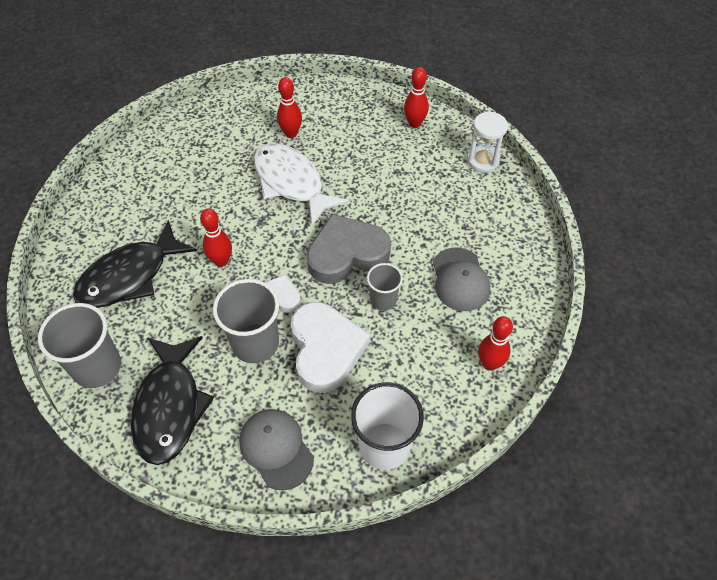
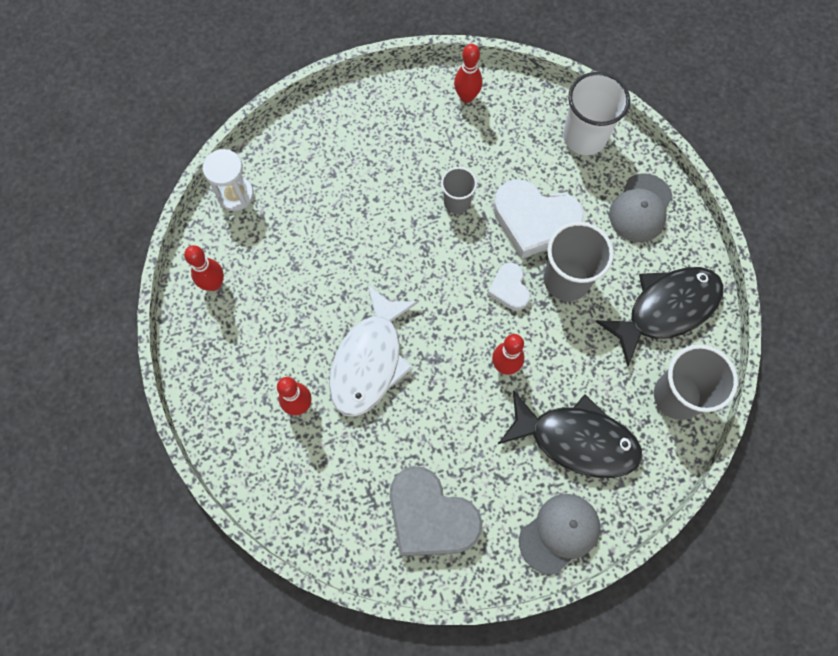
camera: 120 degrees left, 15 degrees up
white heart [291,302,370,393] -> white heart turned 120 degrees counterclockwise [493,179,584,259]
grey heart [307,214,391,284] -> grey heart moved to [389,466,482,556]
grey cap [433,248,490,311] -> grey cap moved to [519,494,600,574]

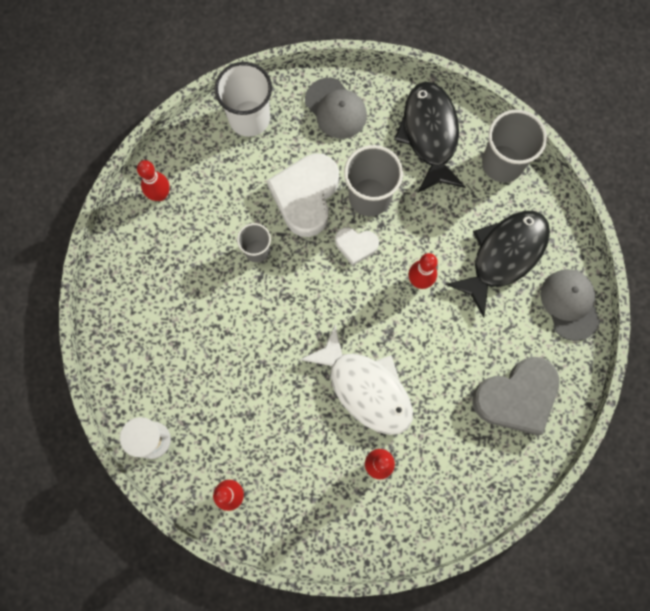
camera: 65 degrees left, 5 degrees up
white heart [493,179,584,259] -> white heart turned 150 degrees clockwise [267,153,339,237]

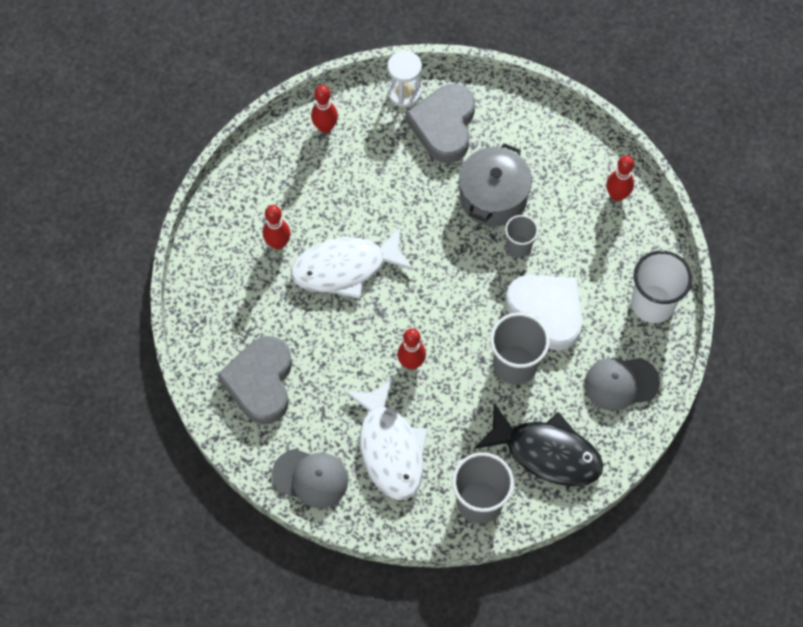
camera: 120 degrees right, 10 degrees down
white heart [335,227,379,266] -> none
black fish [446,211,550,318] -> white fish [345,377,428,500]
none -> grey heart [406,84,475,163]
none -> grey pot [459,143,532,226]

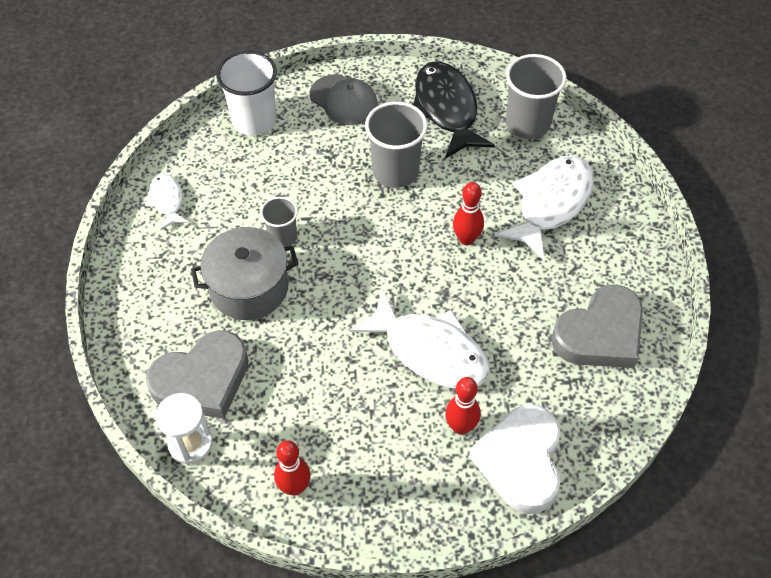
camera: 130 degrees left, 10 degrees down
grey cap [272,449,348,508] -> none
white heart [505,275,582,351] -> white heart moved to [469,404,561,514]
red bowling pin [606,155,634,201] -> white fish [145,173,189,230]

